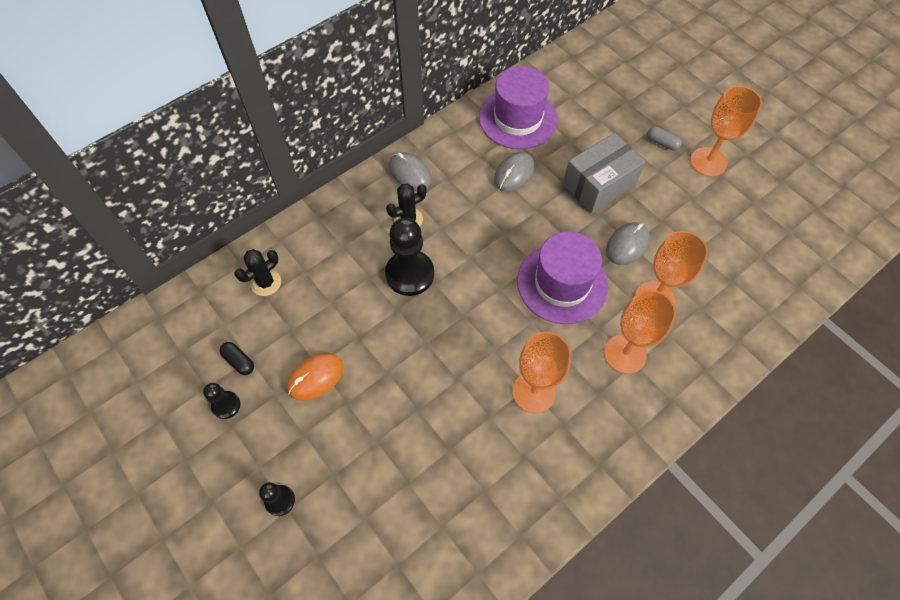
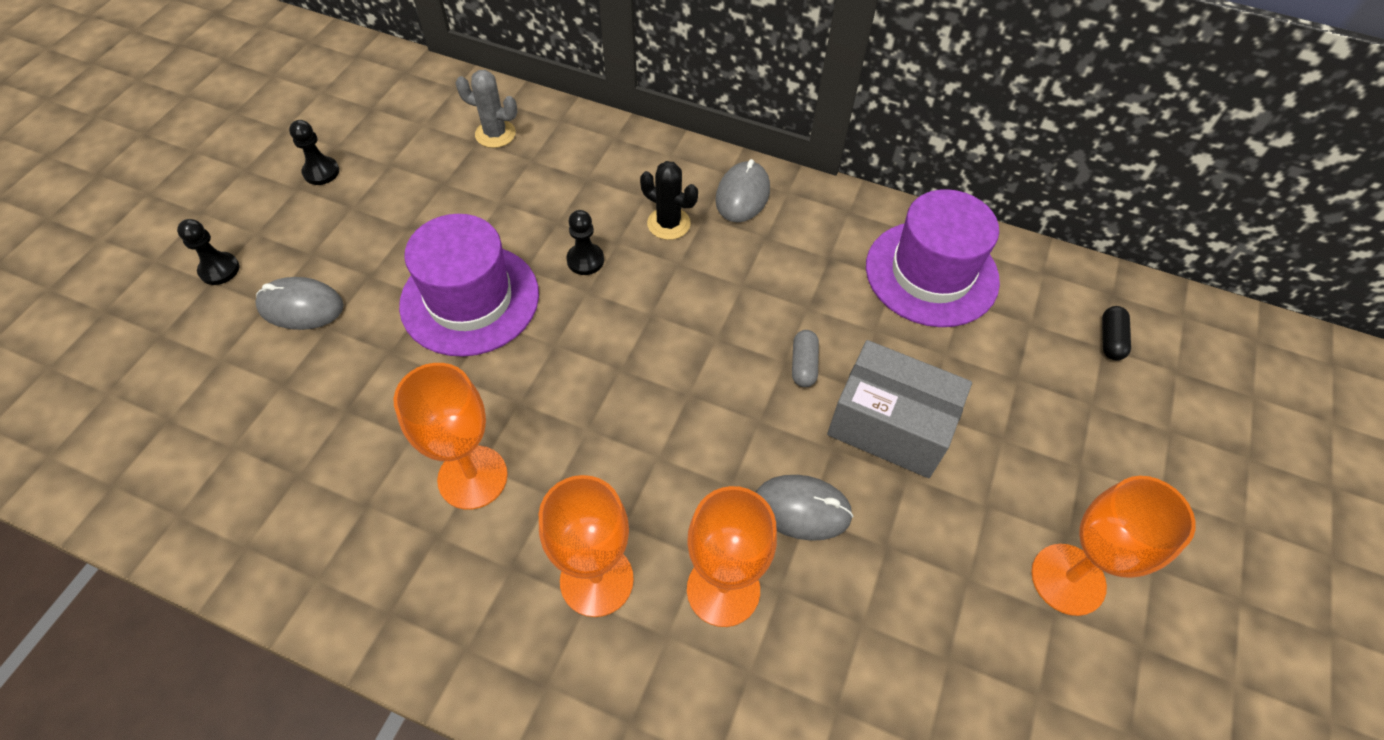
camera: 60 degrees right, 5 degrees down
black capsule [220,342,254,375] -> black capsule moved to [1102,306,1131,361]
black cactus [234,249,281,296] -> grey cactus [456,70,517,148]
orange mouse [287,353,343,401] -> none
black pawn [385,218,434,296] -> black pawn [566,210,604,275], size x0.52
grey mouse [494,152,535,192] -> grey mouse moved to [255,277,344,330]
purple hat [517,231,608,324] -> purple hat moved to [399,214,539,357]
grey capsule [647,126,682,150] -> grey capsule moved to [792,330,819,387]

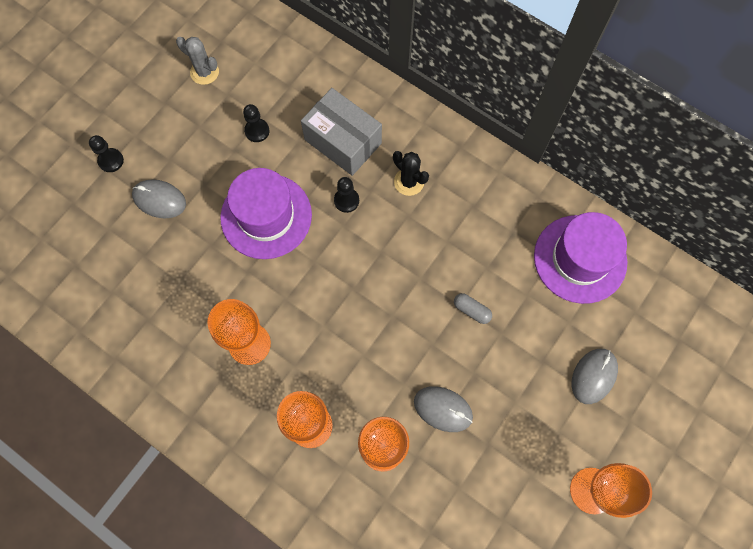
camera: 15 degrees right, 15 degrees up
black pawn [289,120,339,185] -> black pawn moved to [243,104,269,142]
grey cactus [456,70,517,148] -> grey cactus moved to [176,37,219,85]
grey mouse [715,159,770,222] -> grey mouse moved to [572,349,618,404]
grey capsule [792,330,819,387] -> grey capsule turned 75 degrees counterclockwise [454,293,492,324]
grey box [827,340,972,478] -> grey box moved to [301,88,382,176]
black capsule [1102,306,1131,361] -> none

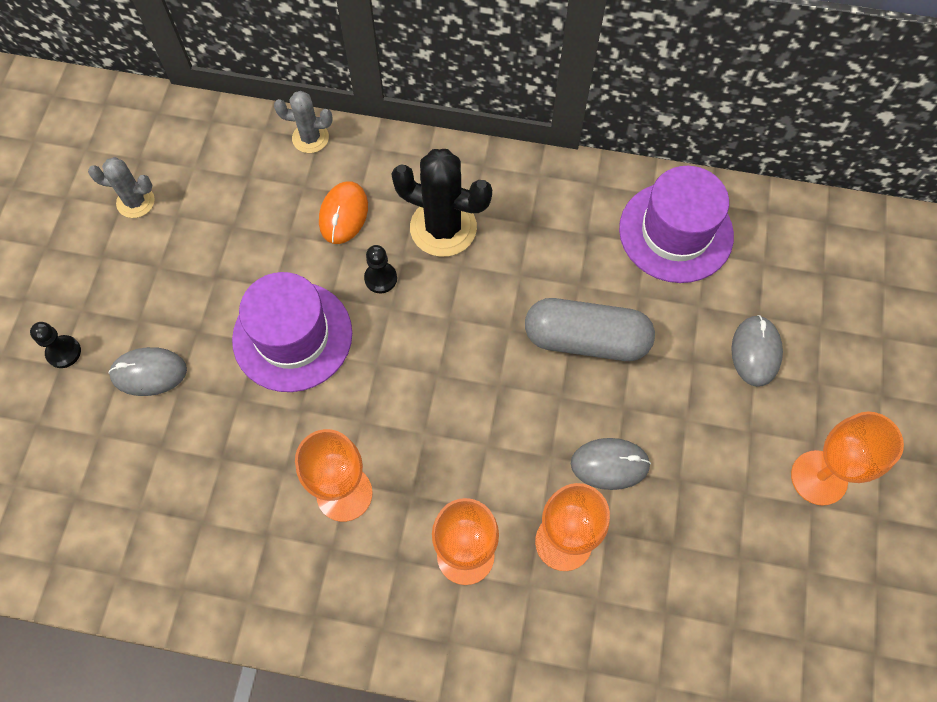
camera: 25 degrees left, 5 degrees down
black pawn [243,104,269,142] -> none
grey box [301,88,382,176] -> orange mouse [319,181,368,244]
black cactus [393,151,429,196] -> black cactus [392,149,492,257], size x1.74
grey capsule [454,293,492,324] -> grey capsule [525,298,655,361], size x2.41
none -> grey cactus [274,91,333,153]

